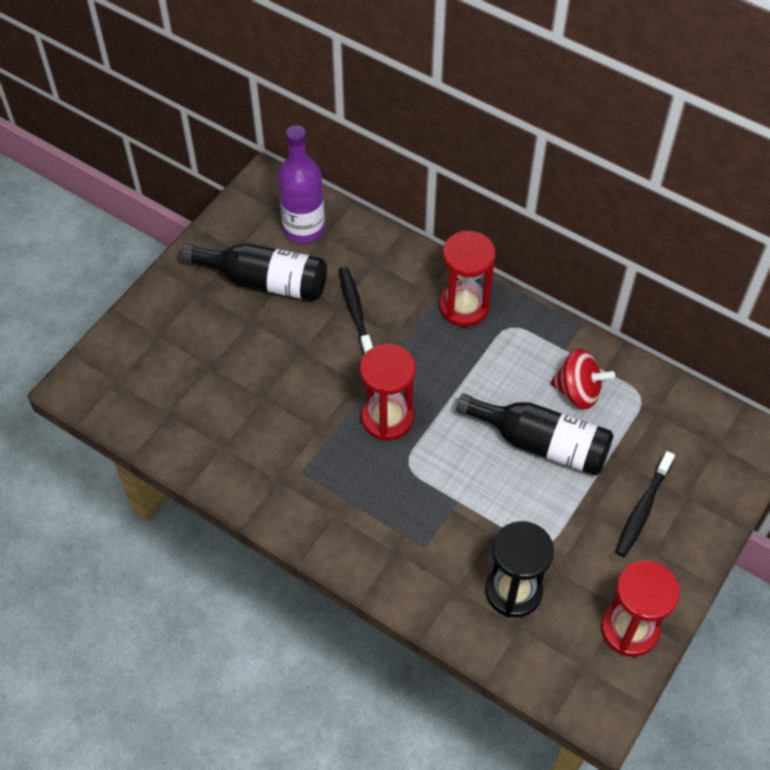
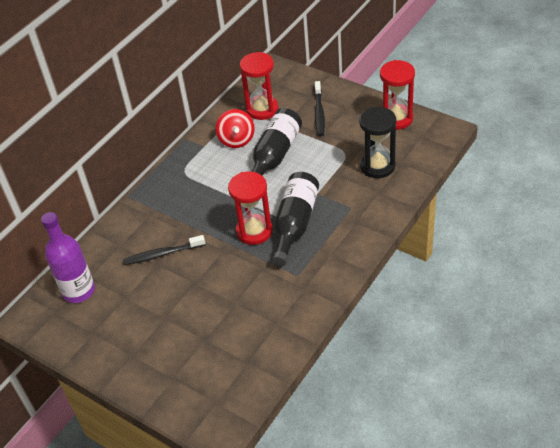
camera: 85 degrees left, 10 degrees down
black bottle [181,243,327,301] -> black bottle moved to [272,172,319,266]
red hourglass [439,231,496,327] -> red hourglass moved to [240,52,278,120]
red spinning top [550,349,615,409] -> red spinning top turned 150 degrees clockwise [216,109,255,148]
black toothbrush [615,451,675,557] -> black toothbrush turned 60 degrees clockwise [314,81,325,136]

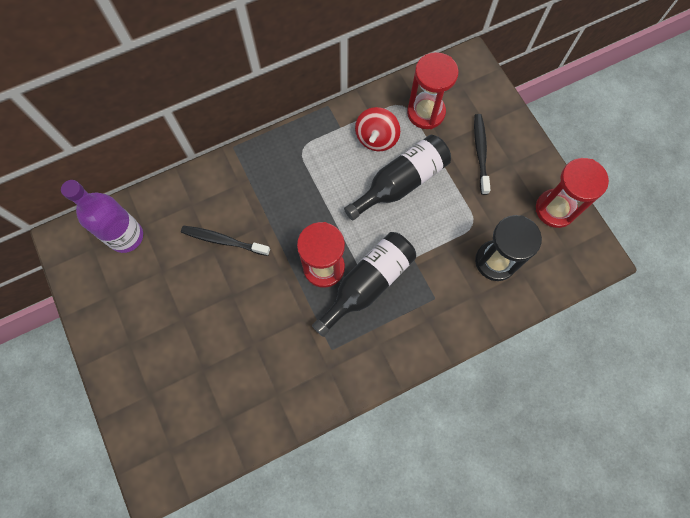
camera: 25 degrees right, 25 degrees up
black toothbrush [314,81,325,136] -> black toothbrush turned 150 degrees clockwise [474,114,490,195]

